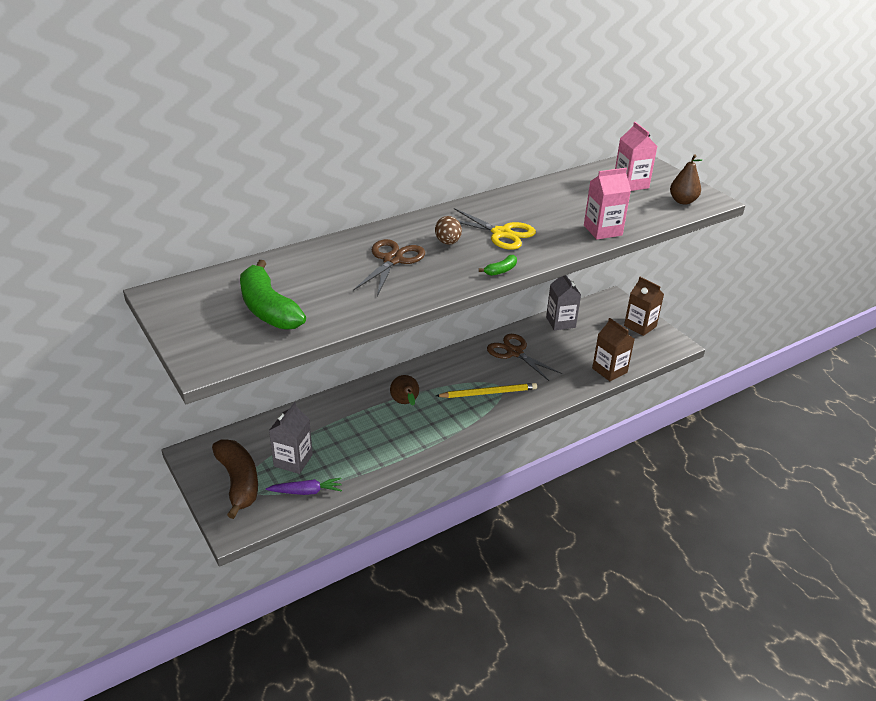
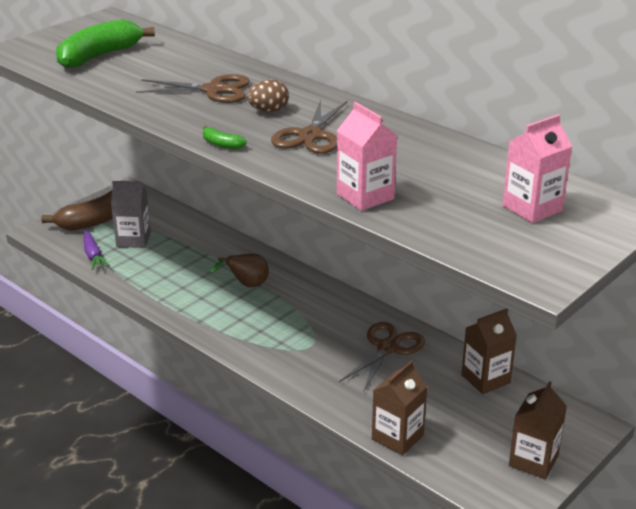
camera: 75 degrees right, 5 degrees down
yellow pencil [436,383,537,398] -> none
yellow scissors [454,208,536,250] -> brown scissors [271,100,347,154]
grey carton [546,275,581,330] -> brown carton [461,309,517,394]
brown pear [670,155,702,204] -> none

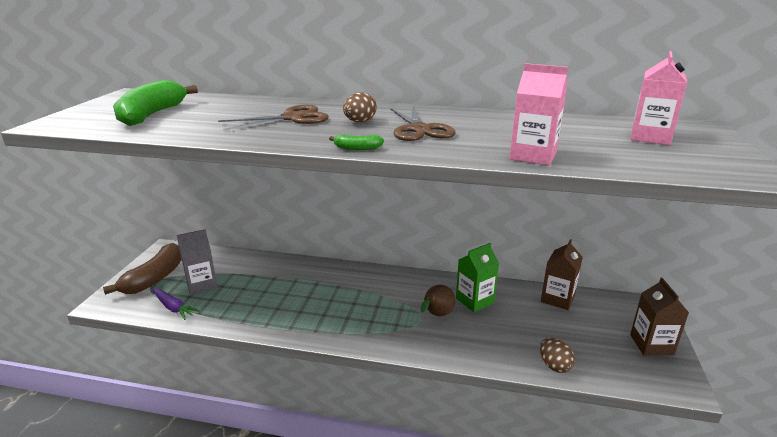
camera: 30 degrees left, 5 degrees down
brown pear [211,254,269,287] -> brown pear moved to [421,285,455,316]
brown scissors [339,322,425,392] -> green carton [456,243,499,312]
brown carton [372,360,427,456] -> brown egg [540,338,575,373]

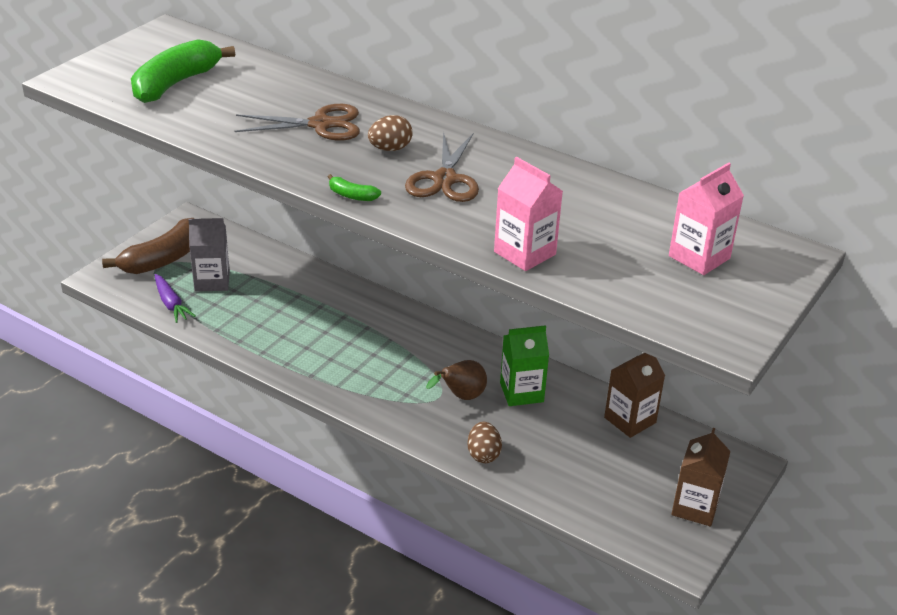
camera: 20 degrees right, 10 degrees up
brown egg [540,338,575,373] -> brown egg moved to [467,422,502,463]

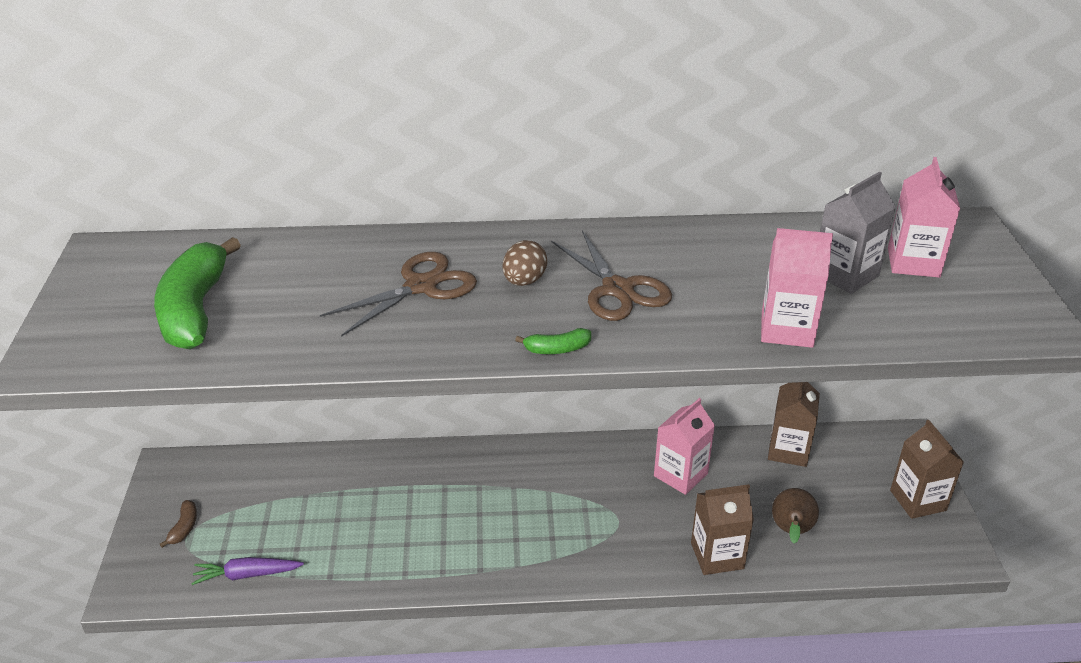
camera: 35 degrees left, 0 degrees up
brown banana [102,218,195,274] -> brown banana [160,500,197,548], size x0.42
purple carrot [155,274,195,323] -> purple carrot turned 150 degrees clockwise [191,557,304,585]
grey carton [189,218,230,292] -> grey carton moved to [820,171,896,294]
brown pear [426,360,487,400] -> brown pear moved to [772,488,819,544]
brown egg [467,422,502,463] -> brown carton [691,484,754,575]
green carton [500,325,549,406] -> pink carton [654,398,715,495]

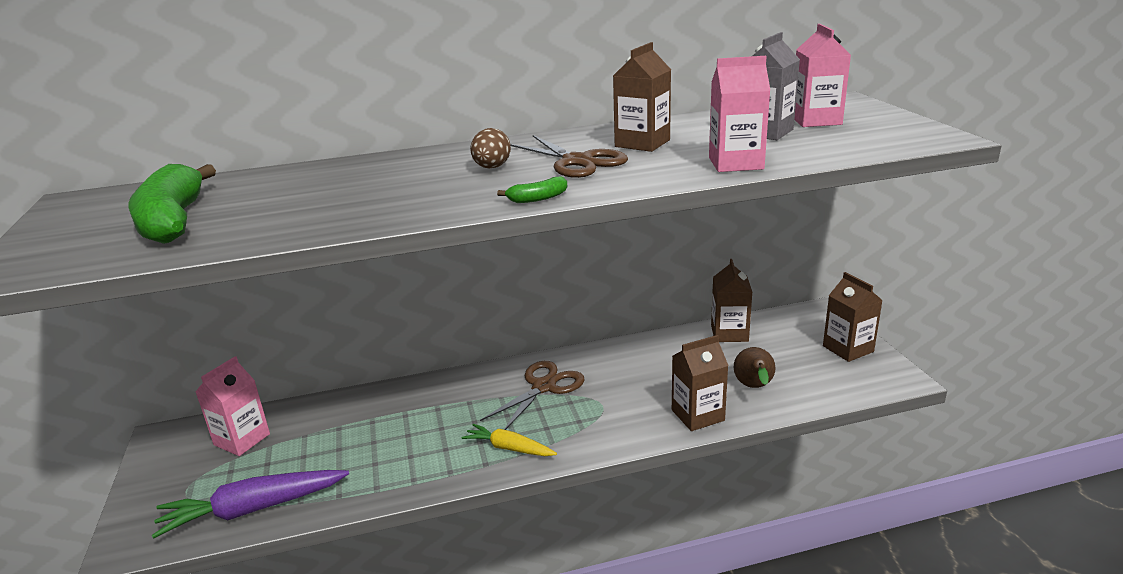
camera: 10 degrees left, 10 degrees down
brown banana [160,500,197,548] -> none
purple carrot [191,557,304,585] -> purple carrot [152,470,349,539], size x1.69
brown scissors [320,252,477,337] -> brown scissors moved to [480,361,584,430]
pink carton [654,398,715,495] -> pink carton moved to [196,356,270,456]
none -> yellow carrot [462,424,557,456]
none -> brown carton [613,42,671,152]

